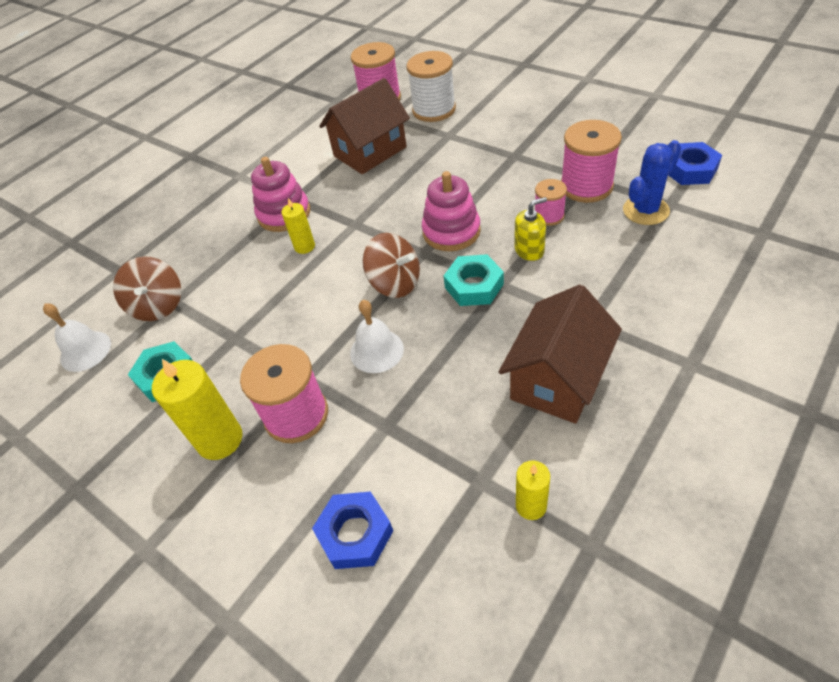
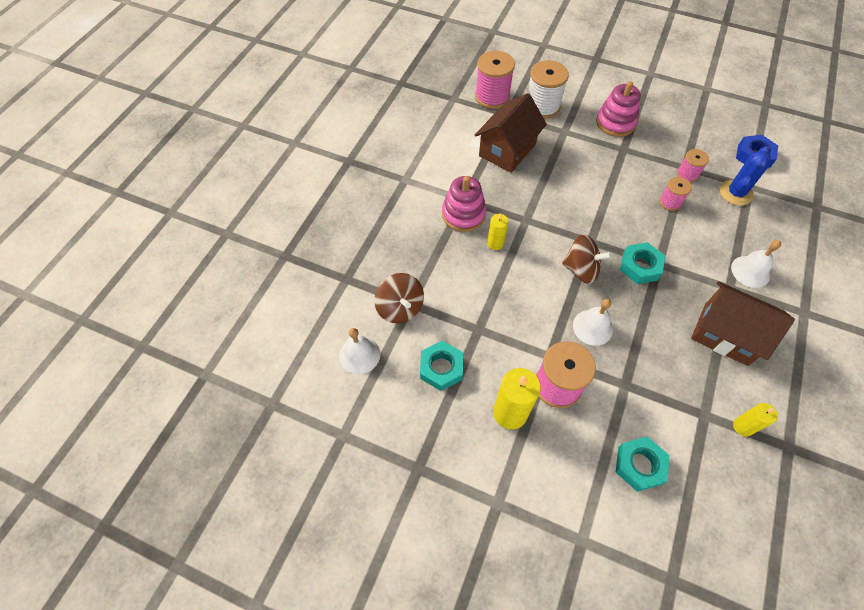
camera: 20 degrees left, 10 degrees up
blue nut [312,491,393,569] -> turquoise nut [616,437,669,492]
pink stacking toy [422,171,481,251] -> pink stacking toy moved to [596,81,641,137]
brown house [499,285,622,424] -> brown house turned 75 degrees counterclockwise [691,281,795,366]
yellow soap dispenser [514,197,547,261] -> none
pink spool [561,120,622,203] -> pink spool [677,149,709,183], size x0.56
none -> white bell [731,240,781,288]

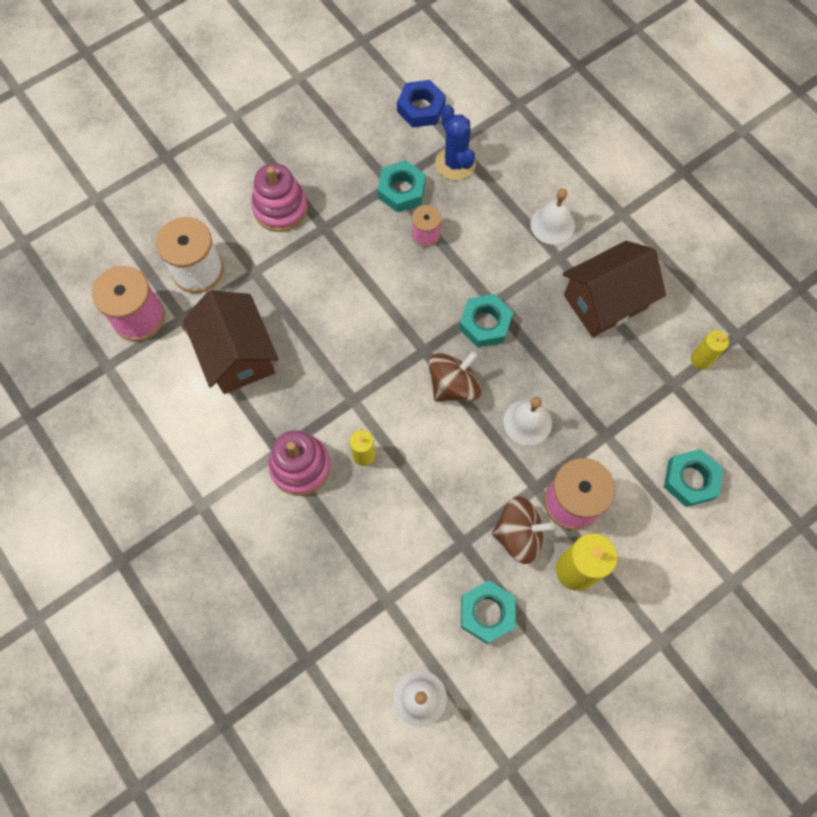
camera: 60 degrees left, 10 degrees up
brown spinning top [374,273,424,323] -> brown spinning top moved to [492,496,554,564]
pink spool [677,149,709,183] -> turquoise nut [377,160,426,212]

